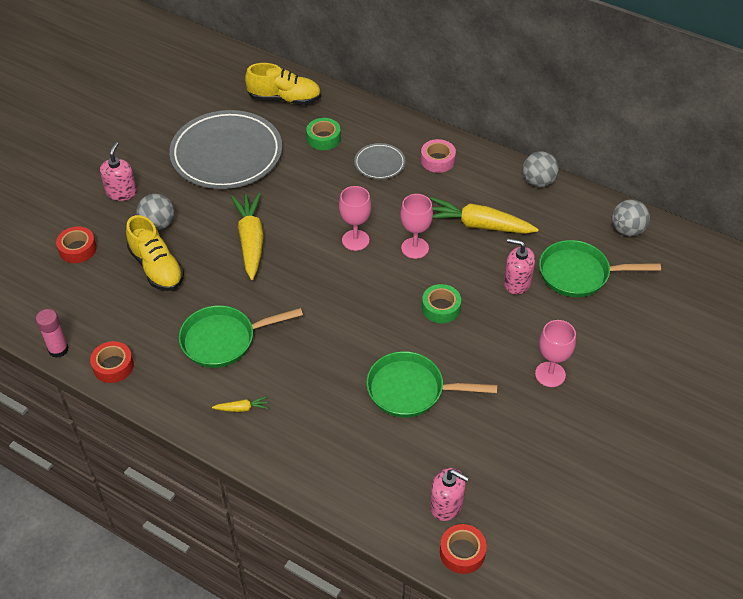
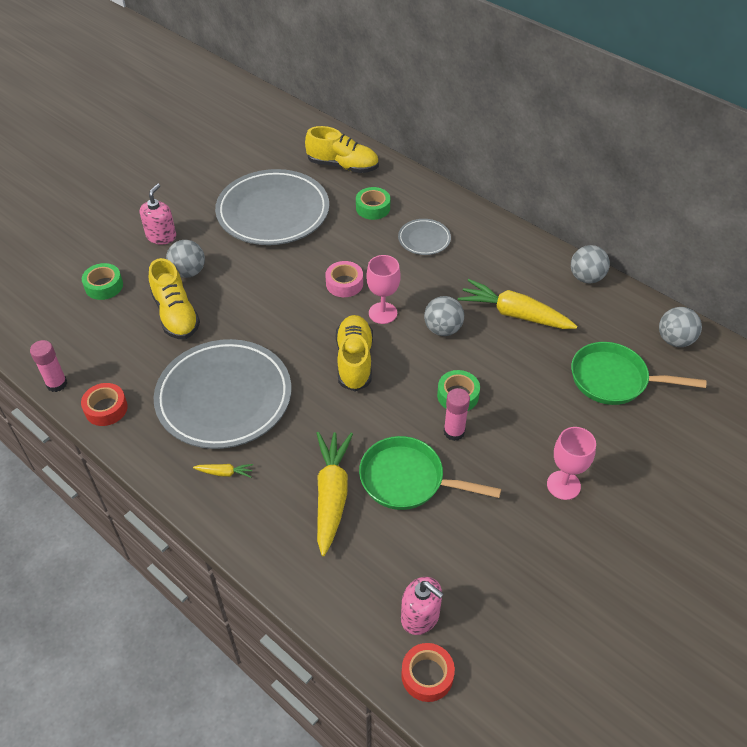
camera: 10 degrees right, 0 degrees up
red tape [56,226,97,263] -> green tape [82,263,123,300]
green pan [179,305,303,368] -> grey plate [154,339,291,449]
yellow carrot [231,193,264,280] -> yellow carrot moved to [317,432,353,556]
pink goblet [400,194,433,259] -> grey ball [424,296,464,336]
pink tape [421,139,456,173] -> pink tape moved to [325,261,363,297]
pink soap dispenser [504,238,535,294] -> none
none -> yellow shoe [336,315,373,391]
none -> pink glue stick [444,388,470,441]

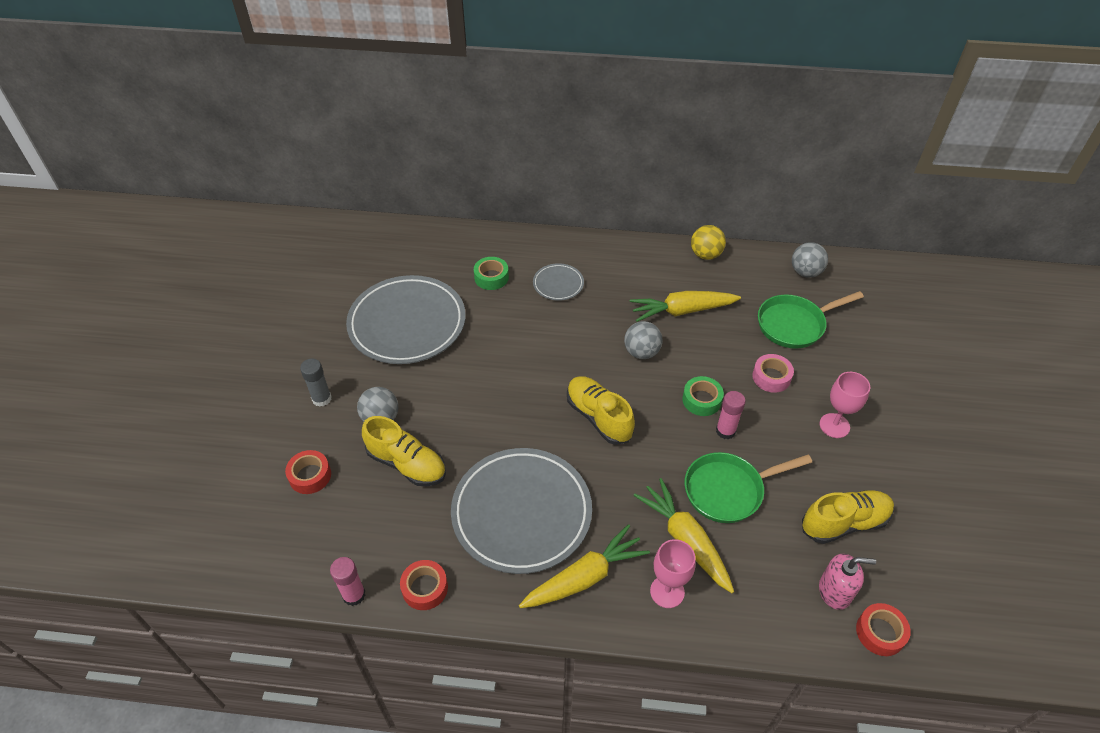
camera: 35 degrees left, 0 degrees up
green tape [82,263,123,300] -> red tape [285,450,331,494]
pink soap dispenser [140,184,176,245] -> grey glue stick [300,358,332,407]
yellow carrot [193,464,253,478] -> yellow carrot [519,524,650,608], size x2.30
yellow shoe [305,126,379,173] -> yellow shoe moved to [802,490,894,544]
pink tape [325,261,363,297] -> pink tape moved to [752,354,794,393]
pink goblet [366,255,401,324] -> pink goblet moved to [650,539,696,608]
grey ball [571,245,610,284] -> yellow ball [691,225,726,260]

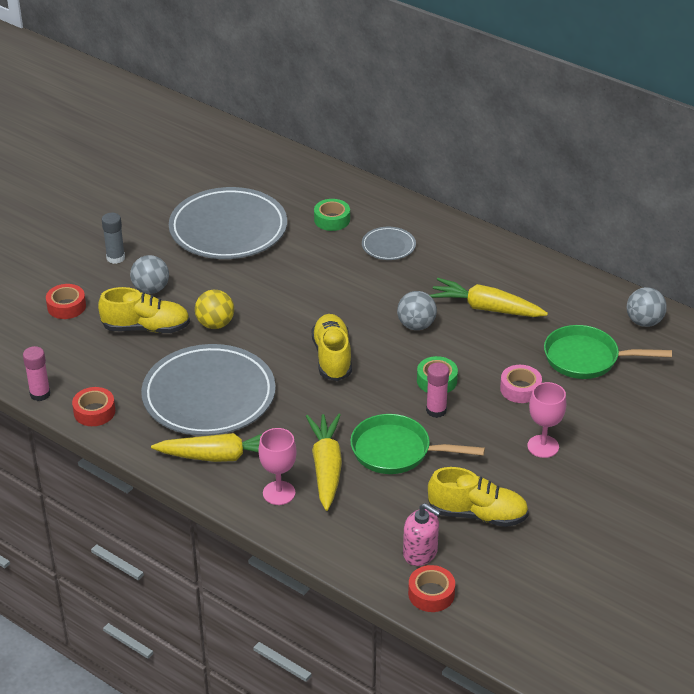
camera: 30 degrees right, 10 degrees down
yellow shoe [362,416,446,486] -> yellow shoe turned 60 degrees counterclockwise [98,287,190,333]
yellow ball [691,225,726,260] -> yellow ball moved to [195,290,234,329]

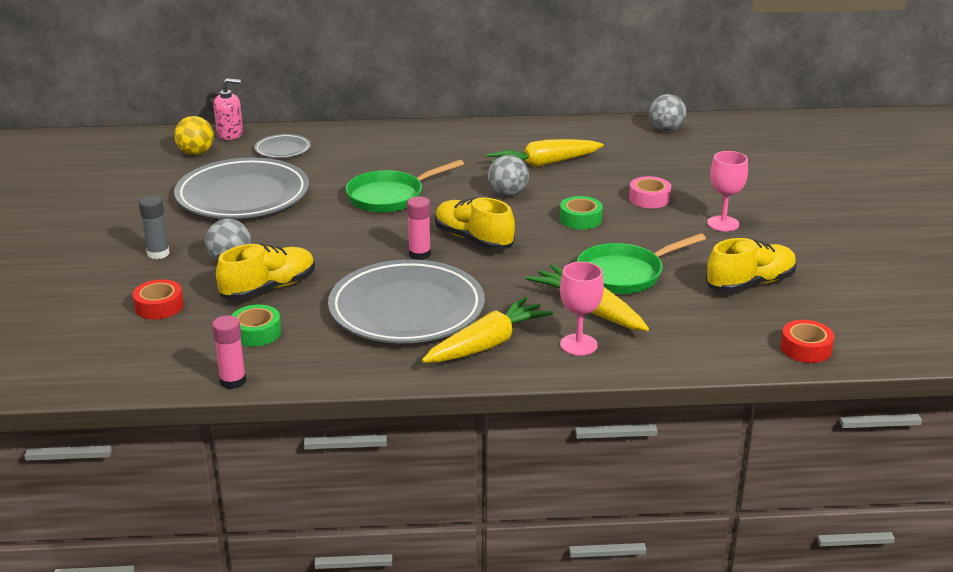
camera: 40 degrees left, 10 degrees down
red tape [72,387,115,426] -> none
yellow ball [195,290,234,329] -> yellow ball moved to [174,116,214,155]
green tape [314,199,350,231] -> green tape moved to [231,305,281,347]
grey plate [362,227,416,260] -> grey plate moved to [254,134,311,158]
pink soap dispenser [403,503,441,566] -> pink soap dispenser moved to [213,78,243,140]
pink glue stick [426,363,449,418] -> pink glue stick moved to [407,196,431,260]
green pan [544,325,672,379] -> green pan moved to [346,160,464,213]

